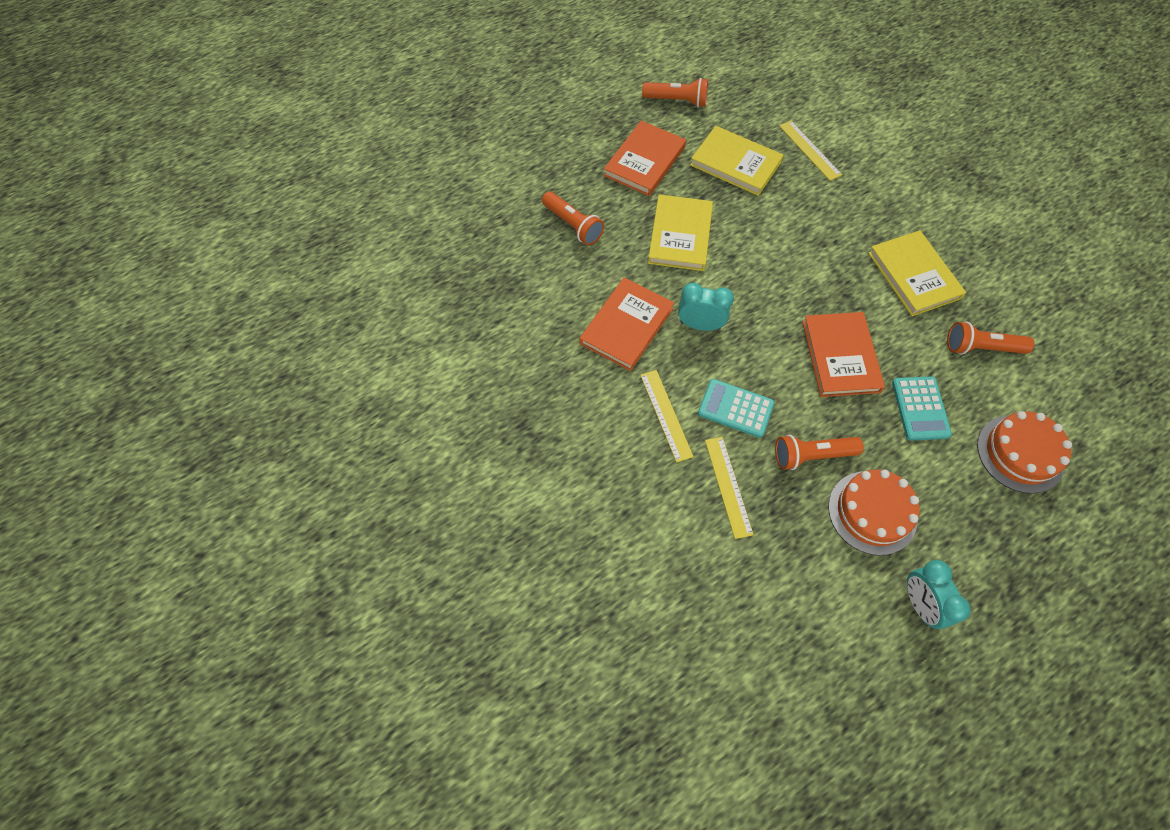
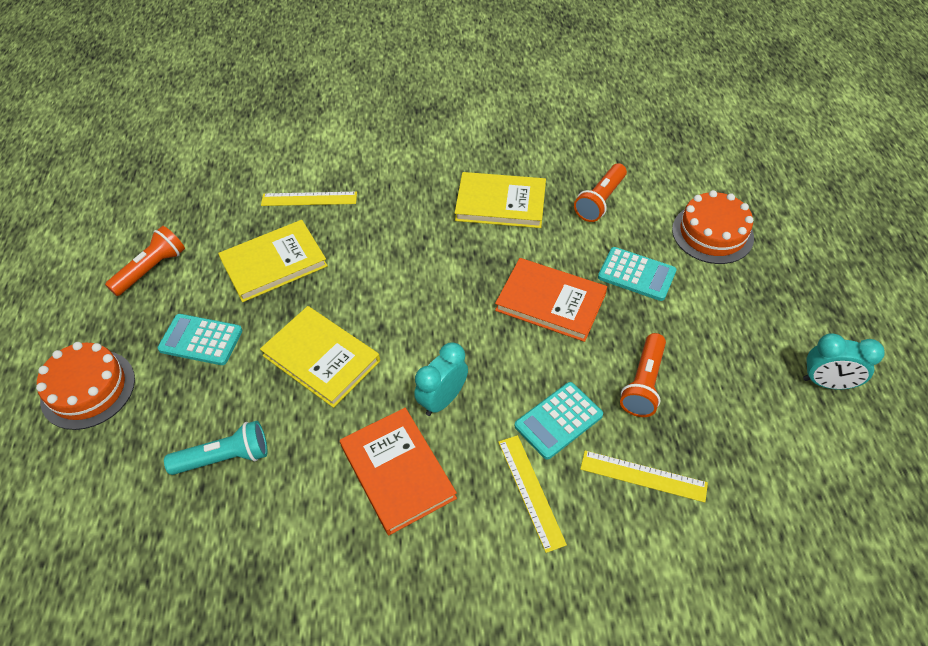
camera: 60 degrees left, 10 degrees down
orange flashlight [542,191,604,245] -> turquoise flashlight [164,421,267,475]
orange book [604,121,686,196] -> turquoise calculator [157,314,242,365]
yellow ruler [640,370,694,462] -> yellow ruler turned 60 degrees clockwise [498,435,567,553]
orange cake [828,470,920,555] -> orange cake moved to [36,342,135,430]

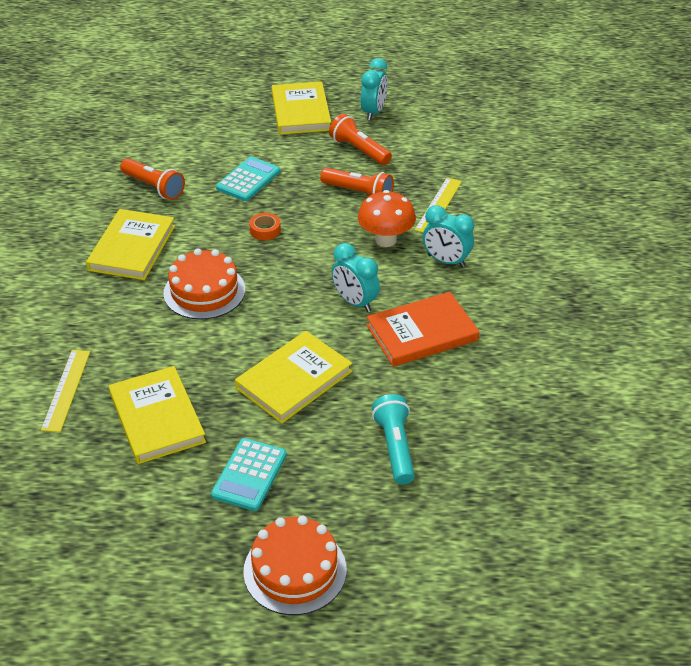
camera: 85 degrees left, 10 degrees down
orange flashlight [105,226,185,296] -> orange flashlight moved to [329,114,392,165]
orange book [495,258,607,342] -> orange tape [249,213,281,240]
yellow ruler [498,435,567,553] -> turquoise clock [423,205,474,268]
turquoise calculator [515,382,603,460] -> orange mushroom [358,190,416,247]
orange cake [672,190,754,264] -> orange cake moved to [163,248,245,320]
none -> yellow book [272,81,331,135]

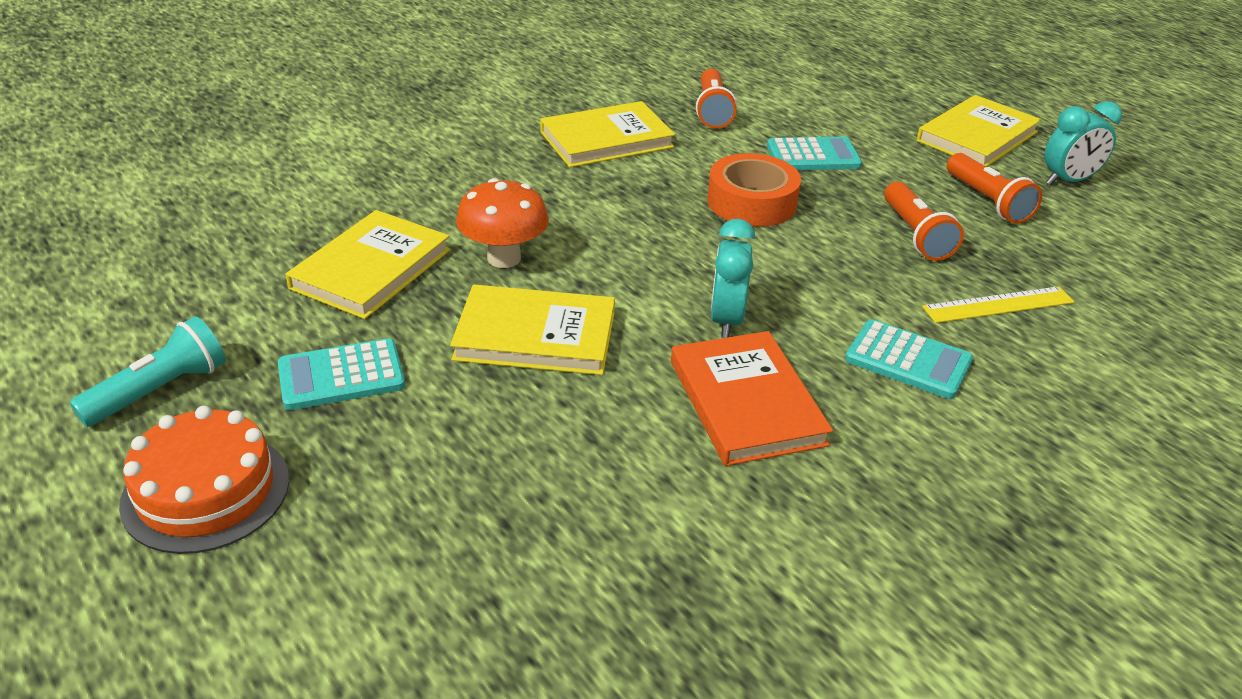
camera: 50 degrees right, 5 degrees down
yellow ruler [41,350,90,432] -> none
orange cake [163,248,245,320] -> none
orange tape [249,213,281,240] -> orange tape [707,153,801,227], size x2.01
orange flashlight [329,114,392,165] -> orange flashlight turned 150 degrees clockwise [947,153,1042,224]
orange mushroom [358,190,416,247] -> orange mushroom moved to [456,178,549,268]
orange book [366,292,479,367] -> orange book turned 45 degrees clockwise [671,331,833,466]
turquoise flashlight [372,394,415,485] -> turquoise flashlight moved to [70,316,226,427]
turquoise clock [423,205,474,268] -> turquoise calculator [845,319,973,399]

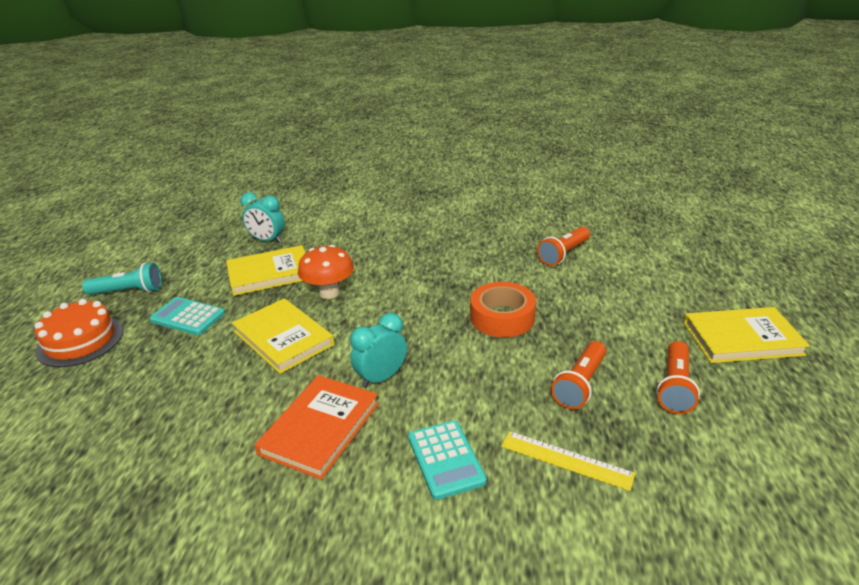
camera: 45 degrees right, 5 degrees down
yellow book [540,101,675,167] -> none
turquoise calculator [767,137,862,170] -> none
turquoise clock [1045,101,1122,185] -> turquoise clock moved to [241,192,285,243]

